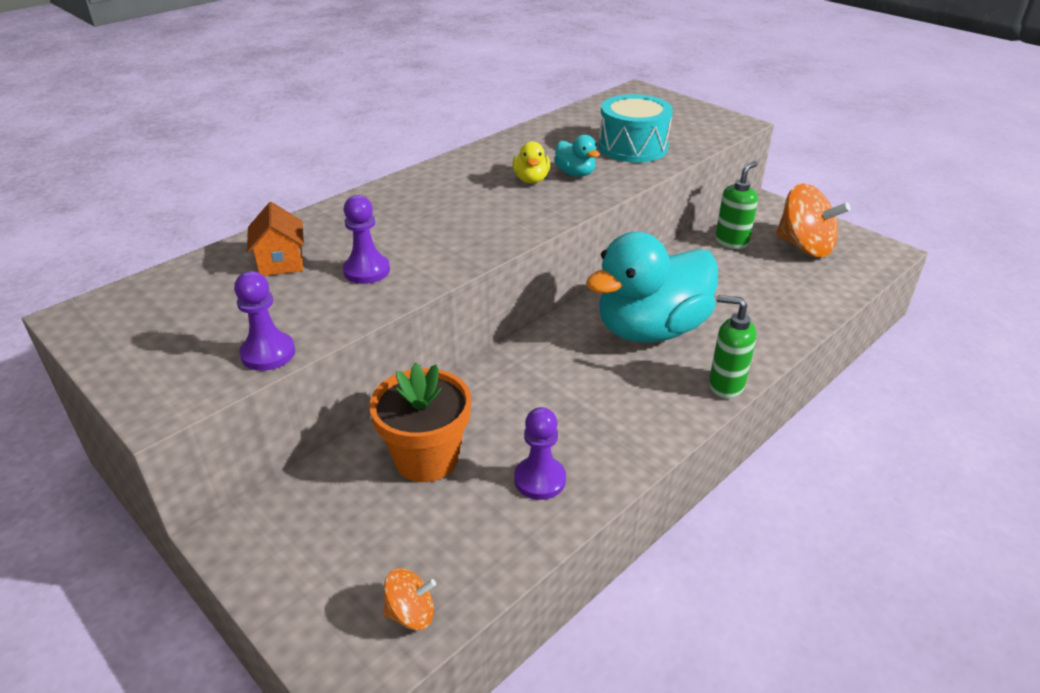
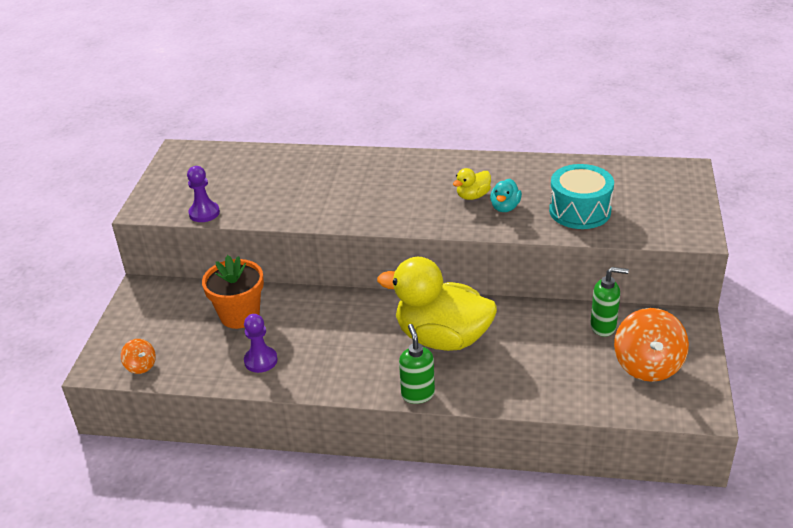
camera: 55 degrees right, 0 degrees up
orange house [247,202,304,276] -> none
purple pawn [343,195,390,284] -> none
turquoise duck [586,232,718,342] -> yellow duck [377,257,497,351]

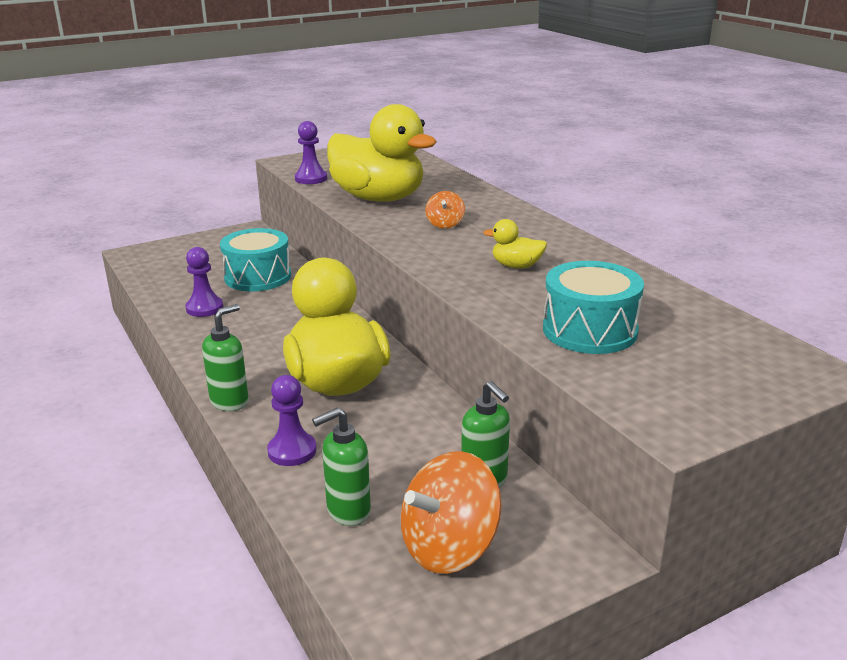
camera: 50 degrees right, 10 degrees down
orange spinning top [121,339,156,374] -> orange spinning top moved to [425,191,465,229]
orange flower pot [202,255,264,329] -> turquoise drum [220,228,291,291]
turquoise duck [490,179,522,212] -> none
none -> purple pawn [267,375,317,466]
none -> green soap dispenser [312,407,371,526]
none -> yellow duck [327,104,436,201]

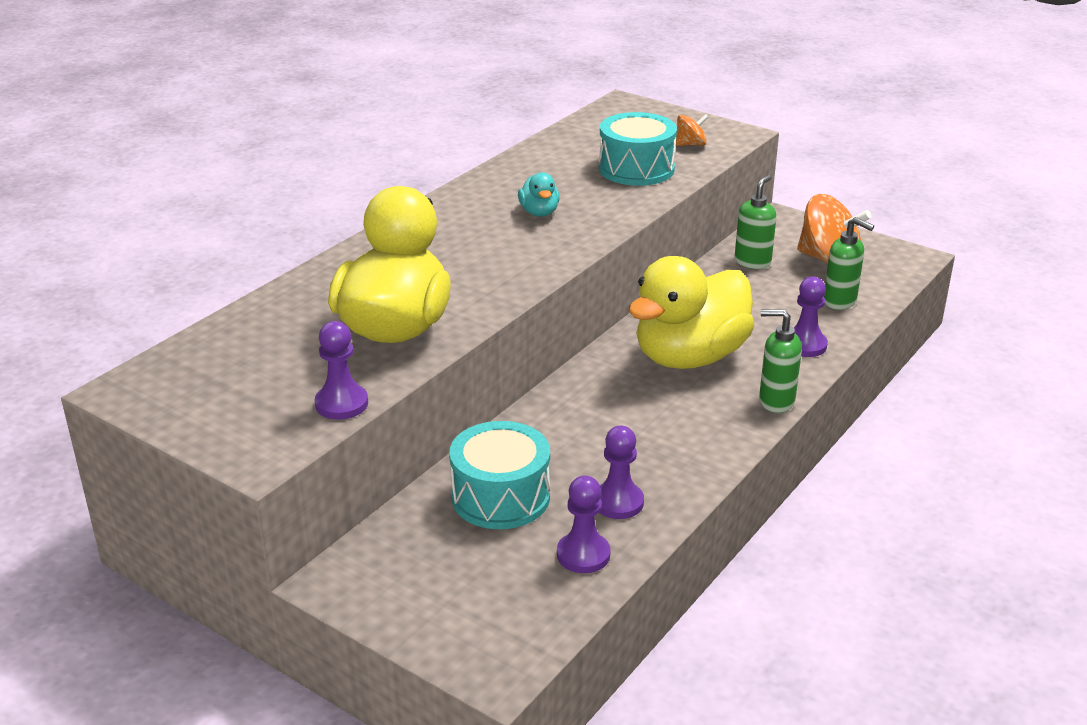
camera: 115 degrees left, 5 degrees up
orange spinning top [425,191,465,229] -> orange spinning top moved to [676,114,709,146]
yellow duck [483,219,547,268] -> turquoise duck [518,172,560,217]
none -> purple pawn [557,476,611,573]

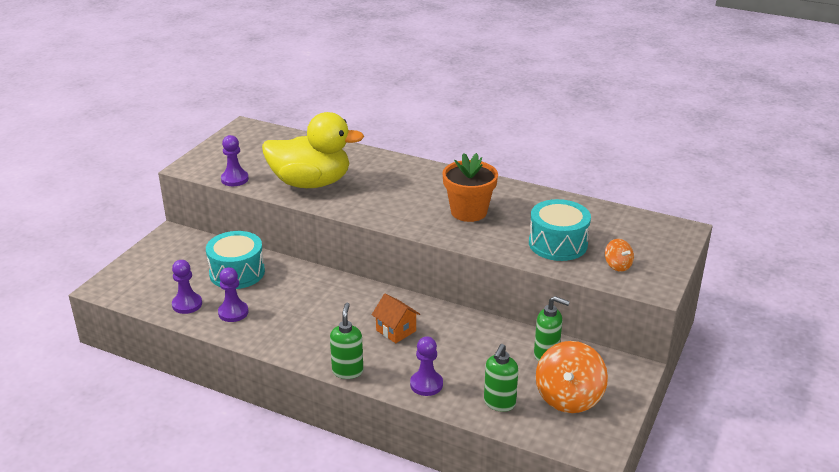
camera: 80 degrees right, 0 degrees up
turquoise duck [518,172,560,217] -> orange flower pot [442,153,498,222]
yellow duck [628,256,754,369] -> orange house [372,294,420,343]

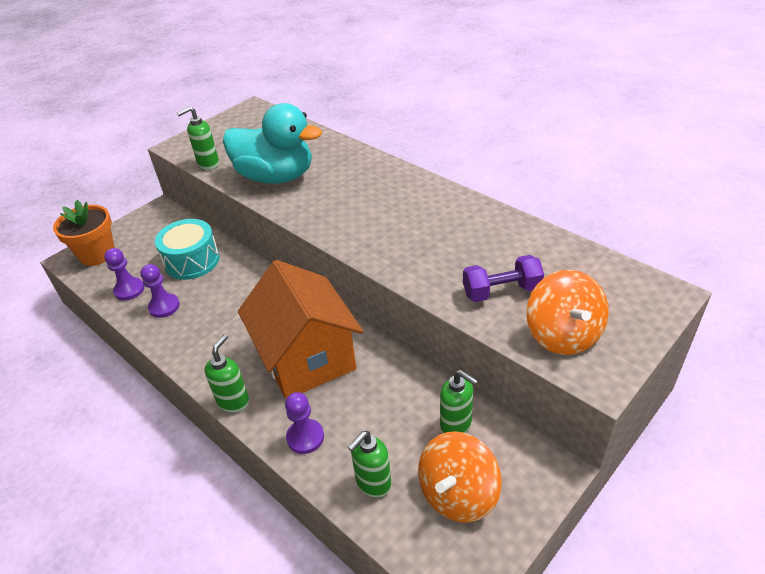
camera: 20 degrees right, 10 degrees up
purple pawn [221,135,249,186] -> green soap dispenser [177,106,219,170]
yellow duck [262,112,364,188] -> turquoise duck [223,103,322,184]
orange house [372,294,420,343] -> orange house [238,260,363,399], size x2.40
orange flower pot [442,153,498,222] -> orange flower pot moved to [53,200,115,266]
turquoise drum [529,199,591,261] -> purple dumbbell [463,255,544,302]
orange spinning top [605,239,634,272] -> orange spinning top [527,270,609,355], size x1.99

